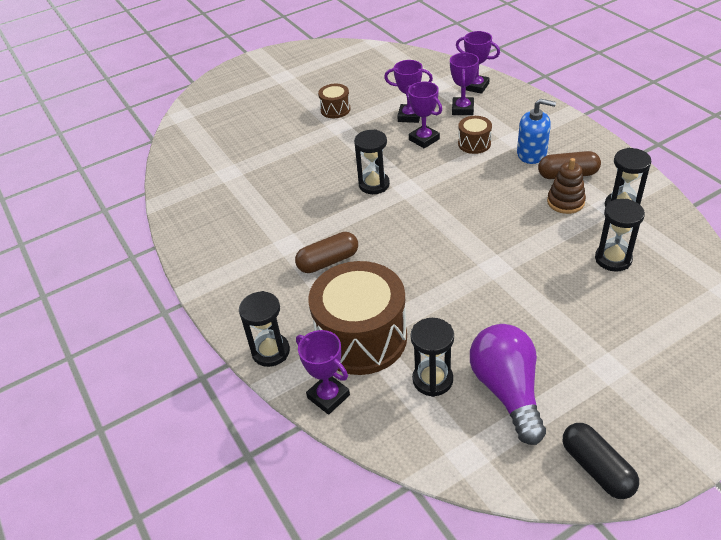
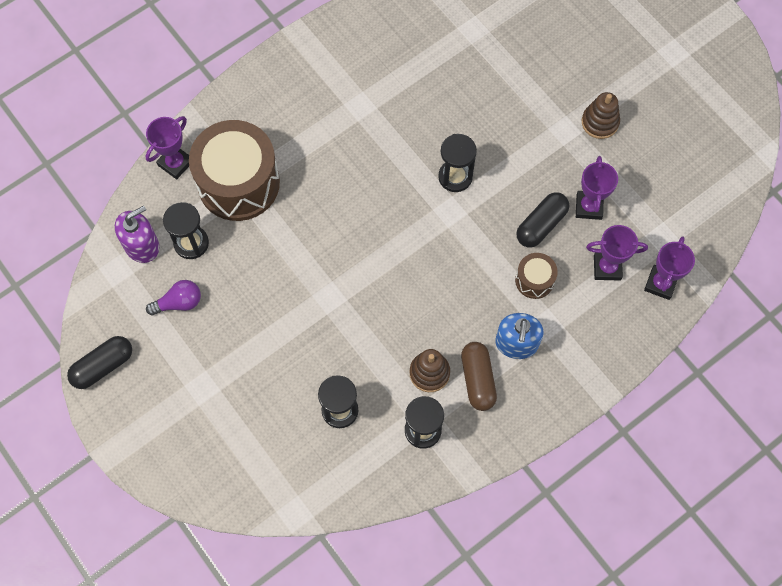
camera: 80 degrees right, 25 degrees up
black hourglass [239,291,290,367] -> none
brown capsule [295,232,358,273] -> none
brown drum [318,84,351,118] -> brown stacking toy [582,92,620,139]
purple trophy [405,81,442,149] -> black capsule [516,192,569,247]
purple light bulb [470,324,546,445] -> purple light bulb [146,280,201,315], size x0.55
none -> purple soap dispenser [115,206,159,263]

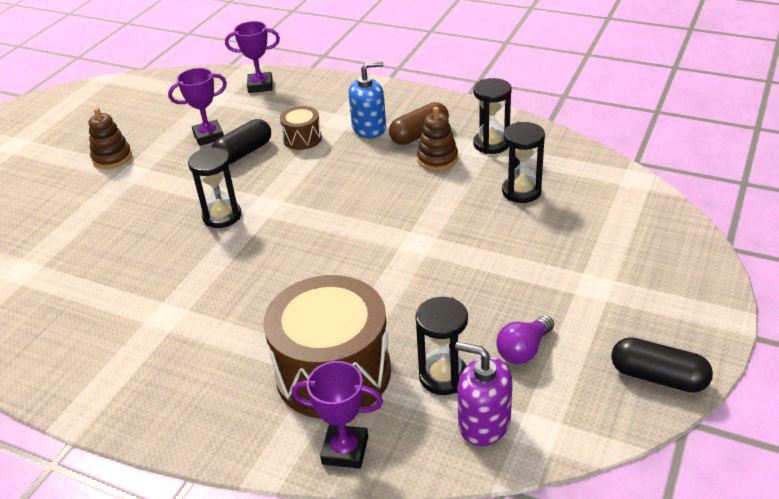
camera: 115 degrees left, 30 degrees down
purple light bulb [146,280,201,315] -> purple light bulb turned 90 degrees counterclockwise [496,316,554,364]
black capsule [516,192,569,247] -> black capsule turned 60 degrees counterclockwise [212,119,271,164]
purple trophy [586,225,648,281] -> none

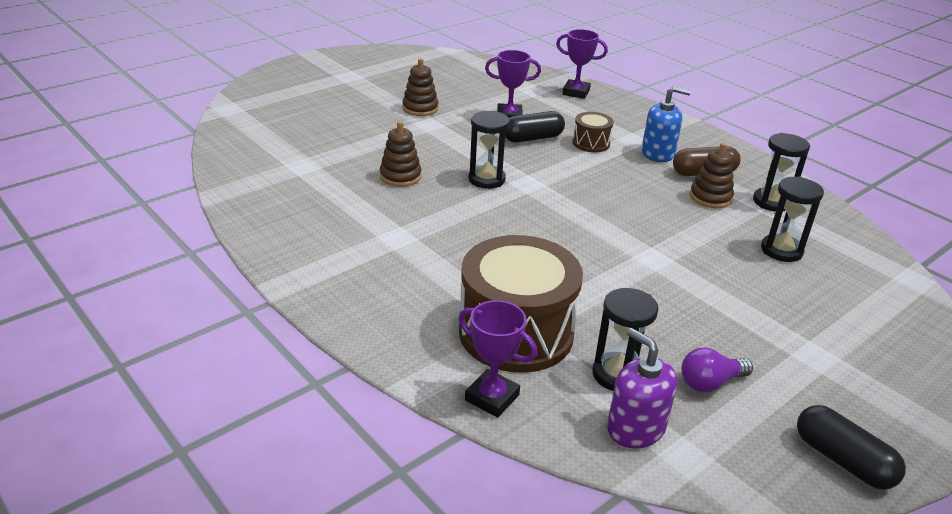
camera: 20 degrees right, 5 degrees down
none -> brown stacking toy [380,121,421,187]

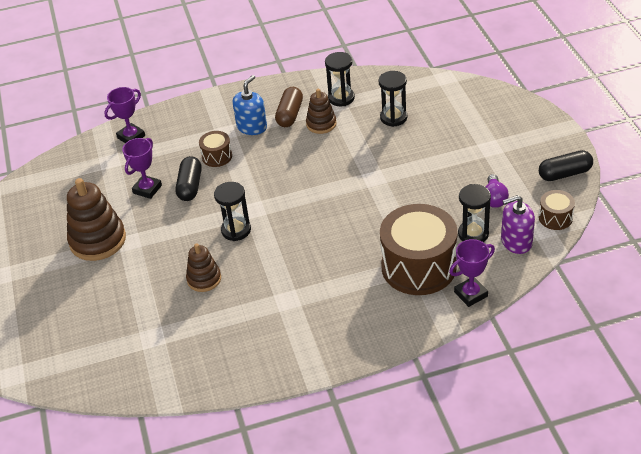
camera: 60 degrees left, 10 degrees up
brown stacking toy [402,58,439,116] -> brown stacking toy [67,178,126,261], size x1.72
none -> brown drum [539,190,575,230]

